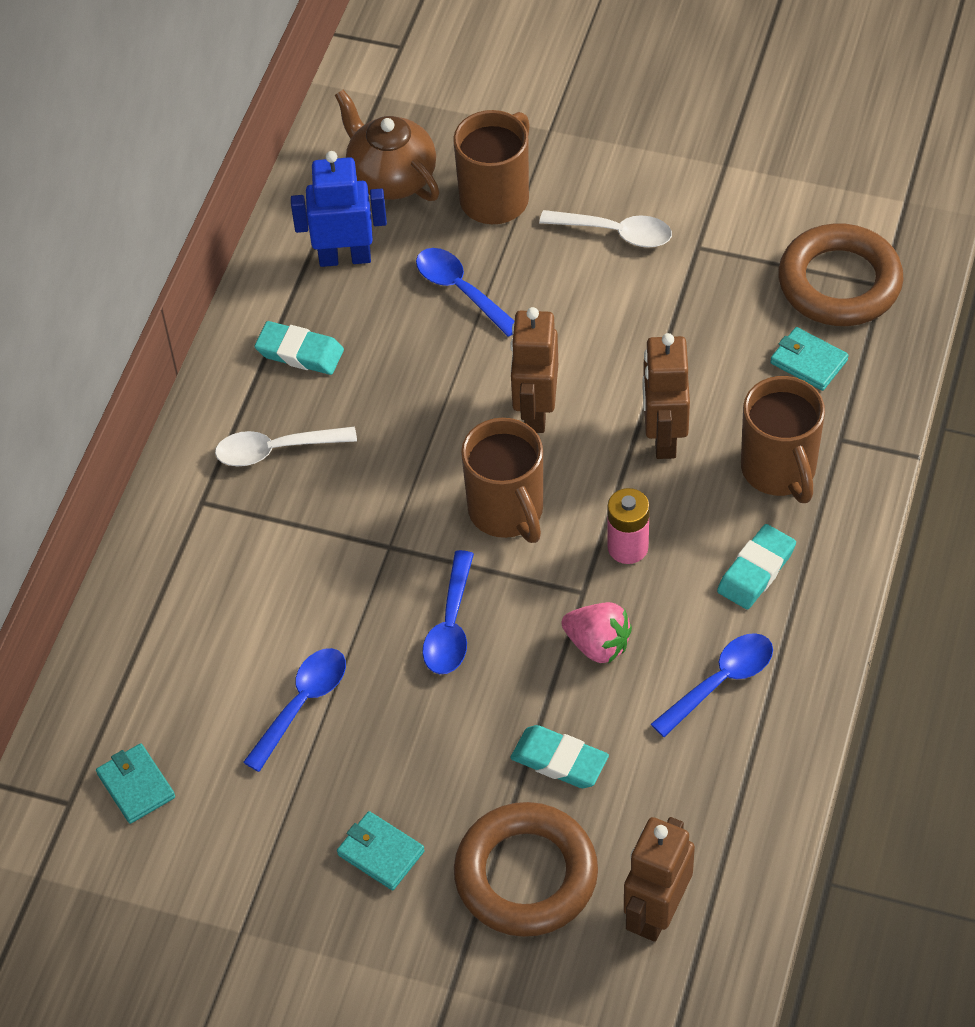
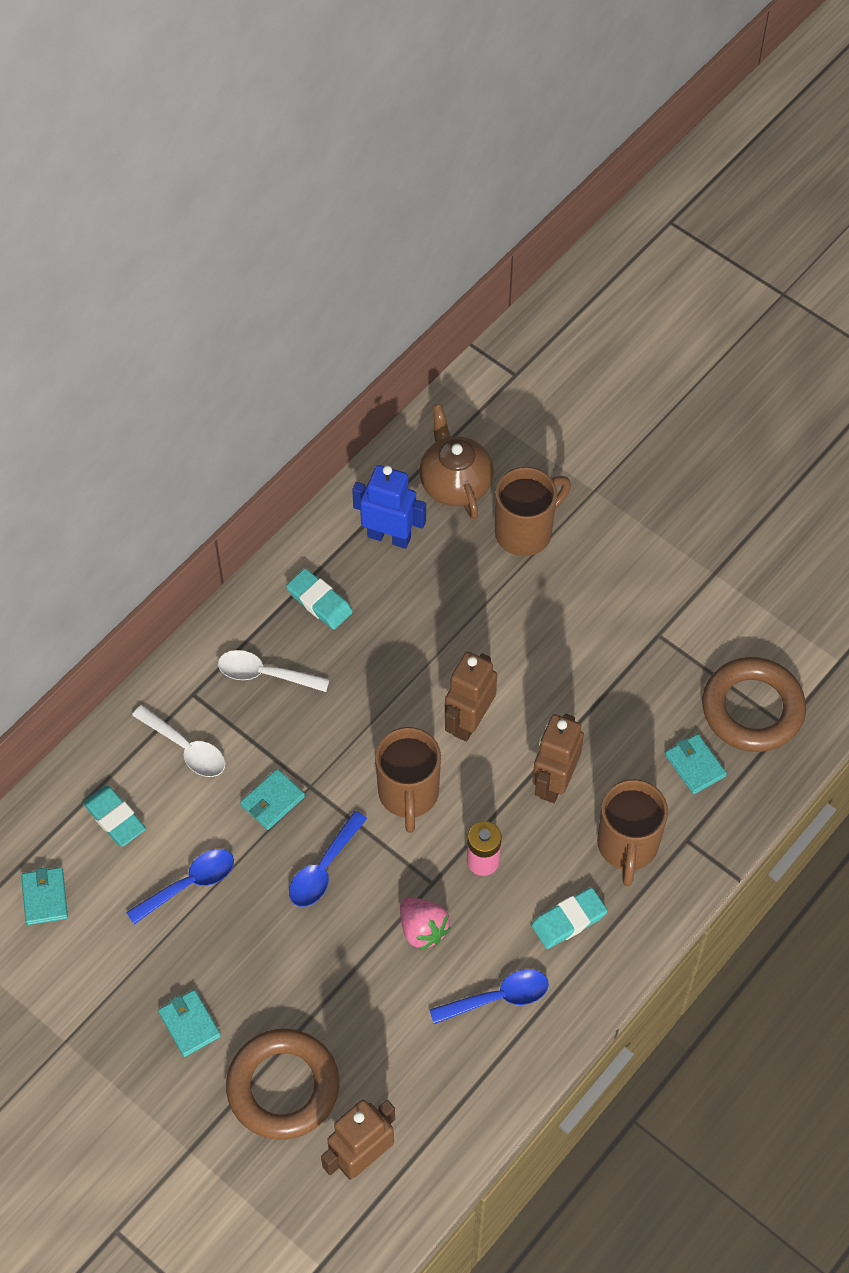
camera: 20 degrees right, 5 degrees up
blue spoon [416,248,515,337] -> none
turquoise eraser [510,725,609,788] -> turquoise eraser moved to [83,785,146,846]
white spoon [539,210,672,247] -> white spoon moved to [132,705,225,777]
none -> turquoise wallet [240,769,305,830]

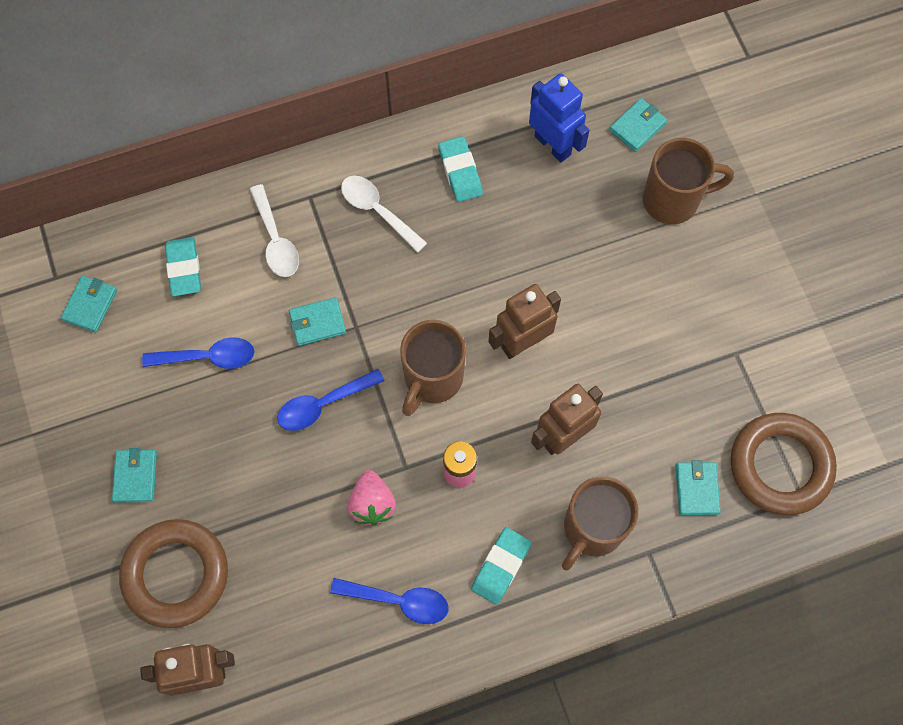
camera: 30 degrees right, 10 degrees up
brown teapot [419,404,493,520] -> turquoise wallet [609,98,667,152]
turquoise eraser [531,887,608,949] -> turquoise eraser turned 60 degrees counterclockwise [471,527,531,605]

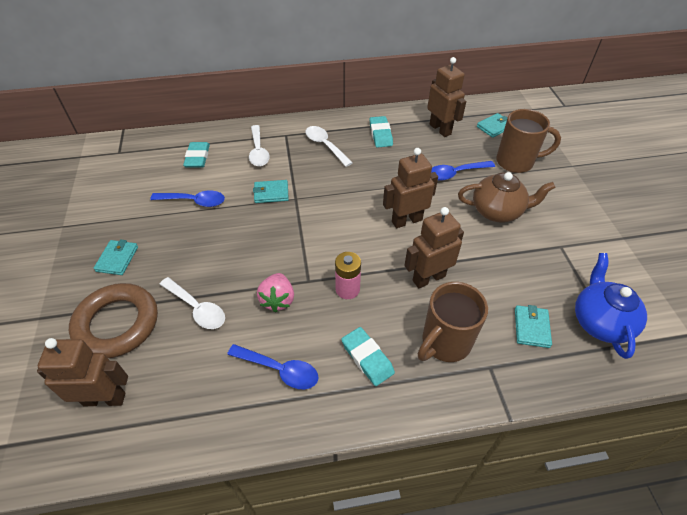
camera: 10 degrees right, 20 degrees down
turquoise wallet [61,276,117,332] -> none
blue spoon [277,369,385,431] -> blue spoon moved to [431,161,495,181]
brown mug [400,320,466,416] -> none
turquoise eraser [471,527,531,605] -> turquoise eraser turned 75 degrees counterclockwise [341,327,395,386]
blue robot [529,73,589,163] -> brown robot [427,57,466,137]
brown ring [731,413,837,515] -> blue teapot [575,253,647,359]
none -> white spoon [159,277,225,329]
none -> brown teapot [458,172,555,223]

